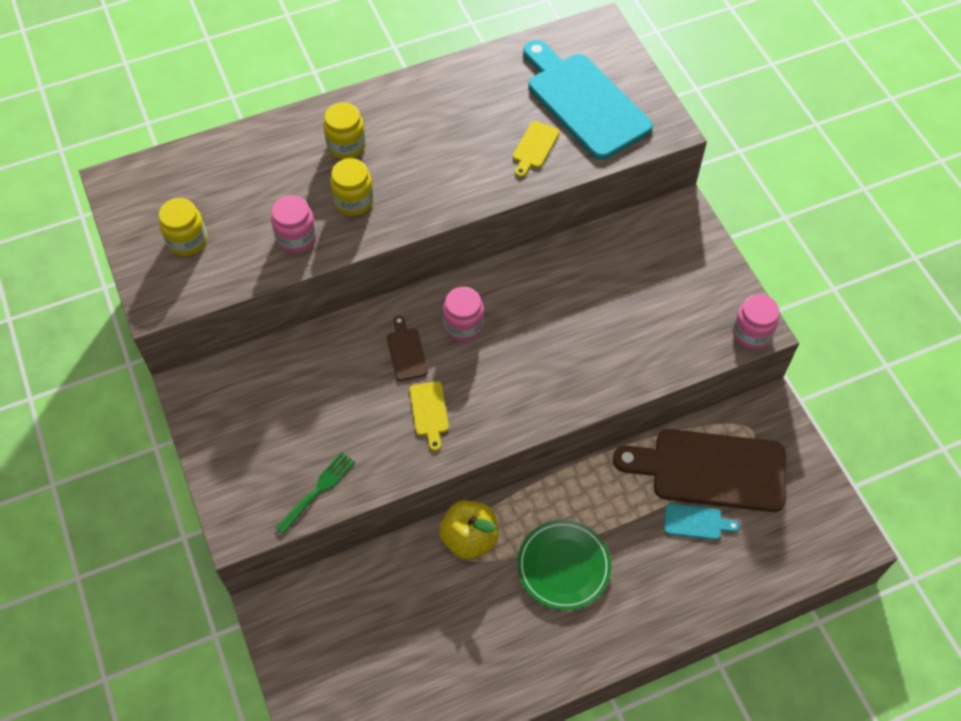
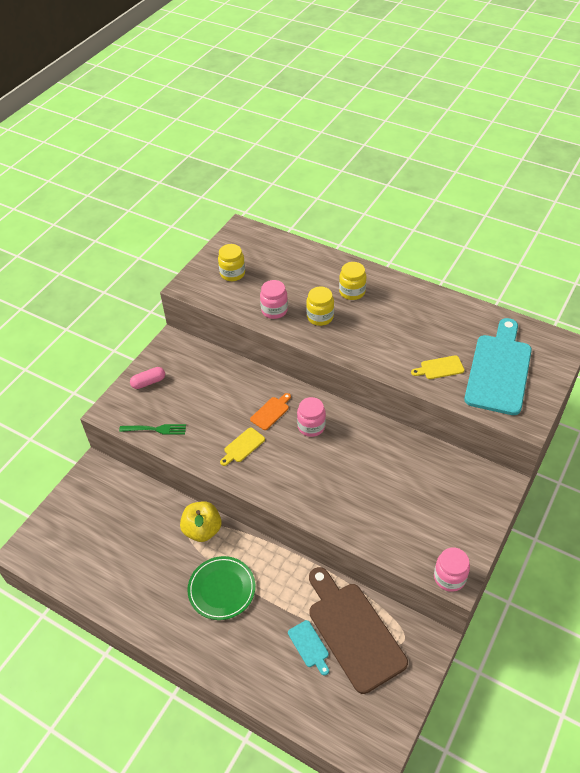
camera: 55 degrees right, 10 degrees down
brown cutting board [387,316,428,381] -> orange cutting board [250,393,291,430]
none -> pink capsule [130,367,165,389]

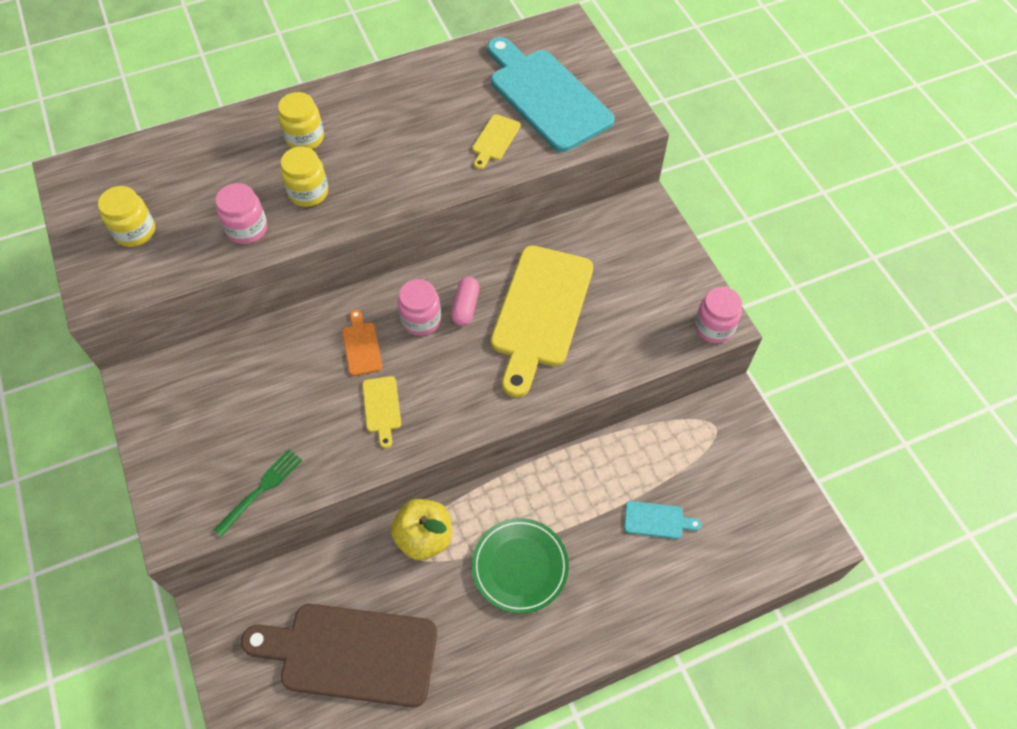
camera: 55 degrees left, 10 degrees up
pink capsule [130,367,165,389] -> pink capsule moved to [451,277,480,326]
brown cutting board [309,567,408,694] -> brown cutting board moved to [241,604,437,707]
none -> yellow cutting board [491,245,593,397]

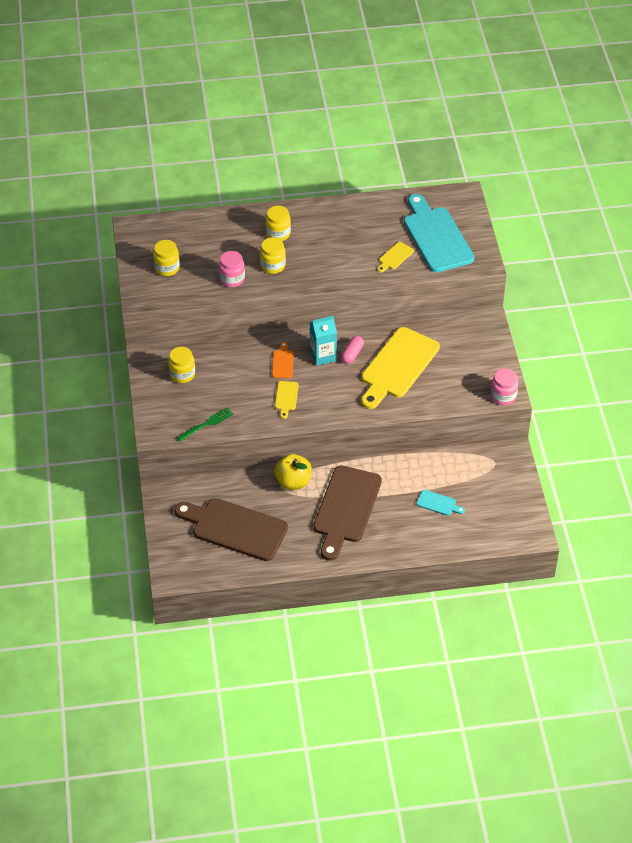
camera: 15 degrees right, 10 degrees down
pink jar [398,279,441,336] -> turquoise carton [310,315,337,366]
green plate [472,518,569,614] -> brown cutting board [313,465,382,560]
none -> yellow jar [168,347,195,383]

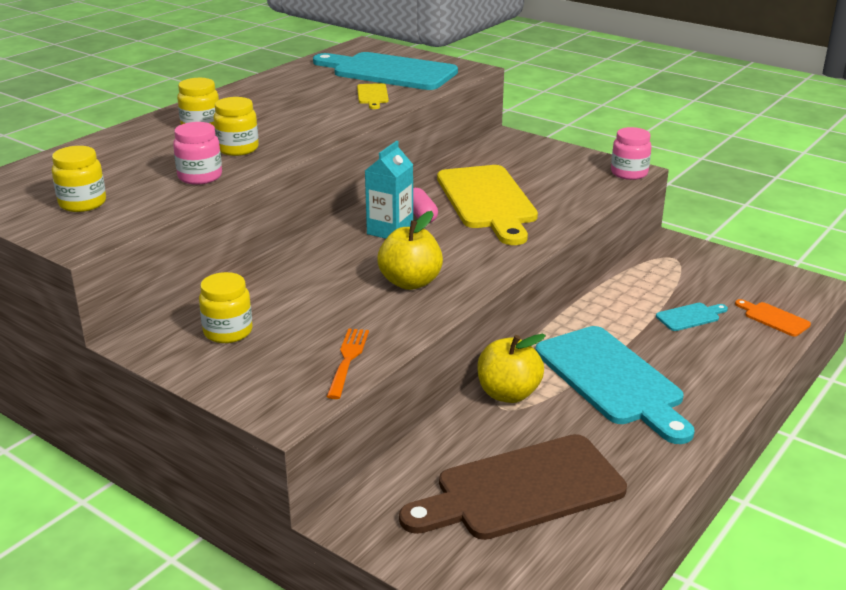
camera: 45 degrees left, 20 degrees down
green fork [177,407,234,442] -> orange fork [326,328,369,399]
orange cutting board [272,342,294,378] -> orange cutting board moved to [735,299,811,337]
yellow cutting board [275,381,299,419] -> yellow apple [377,211,443,290]
brown cutting board [313,465,382,560] -> turquoise cutting board [536,326,695,444]

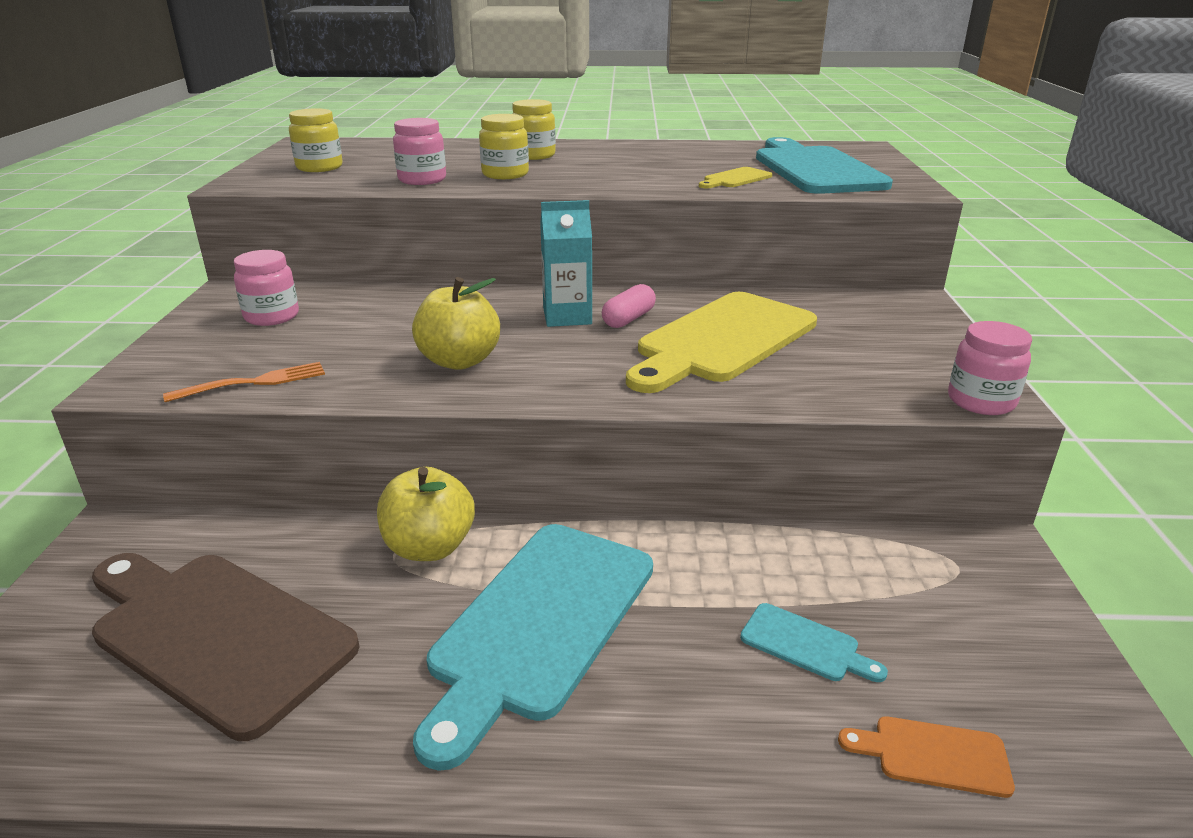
camera: 55 degrees right, 0 degrees up
yellow jar [199,272,253,343] -> pink jar [234,250,299,326]
orange cutting board [735,299,811,337] -> orange cutting board turned 90 degrees counterclockwise [838,716,1015,798]

